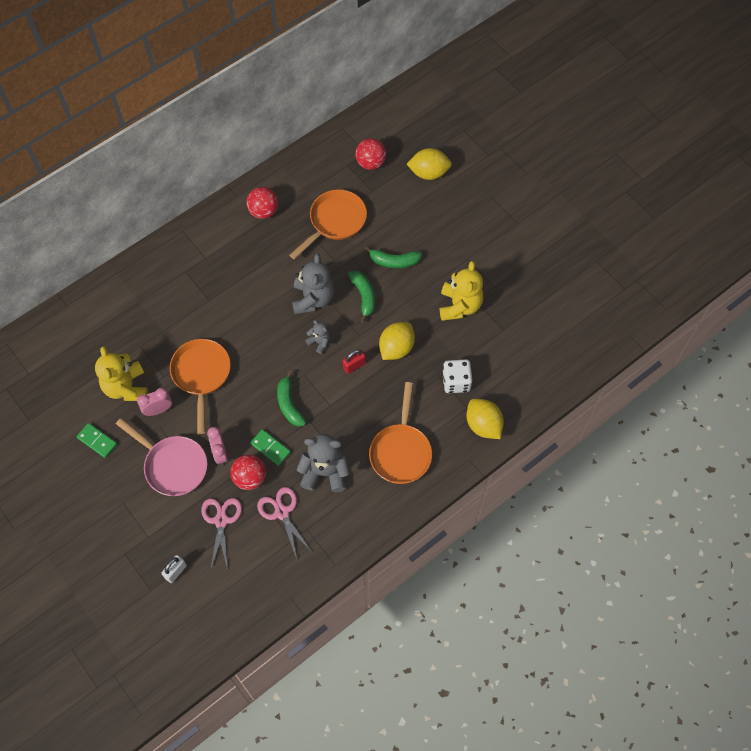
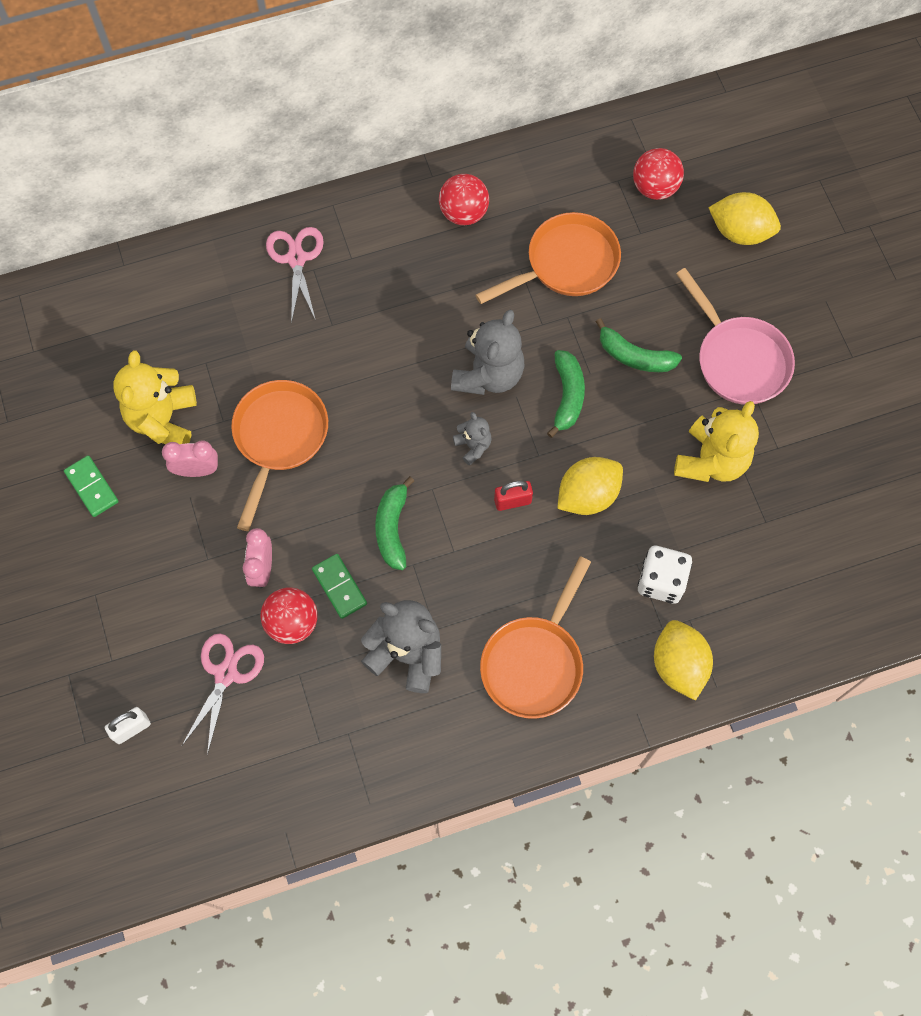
camera: 20 degrees right, 5 degrees up
pink pan [116,418,207,496] -> pink pan moved to [676,268,795,405]
pink scissors [257,487,312,559] -> pink scissors moved to [266,227,324,323]

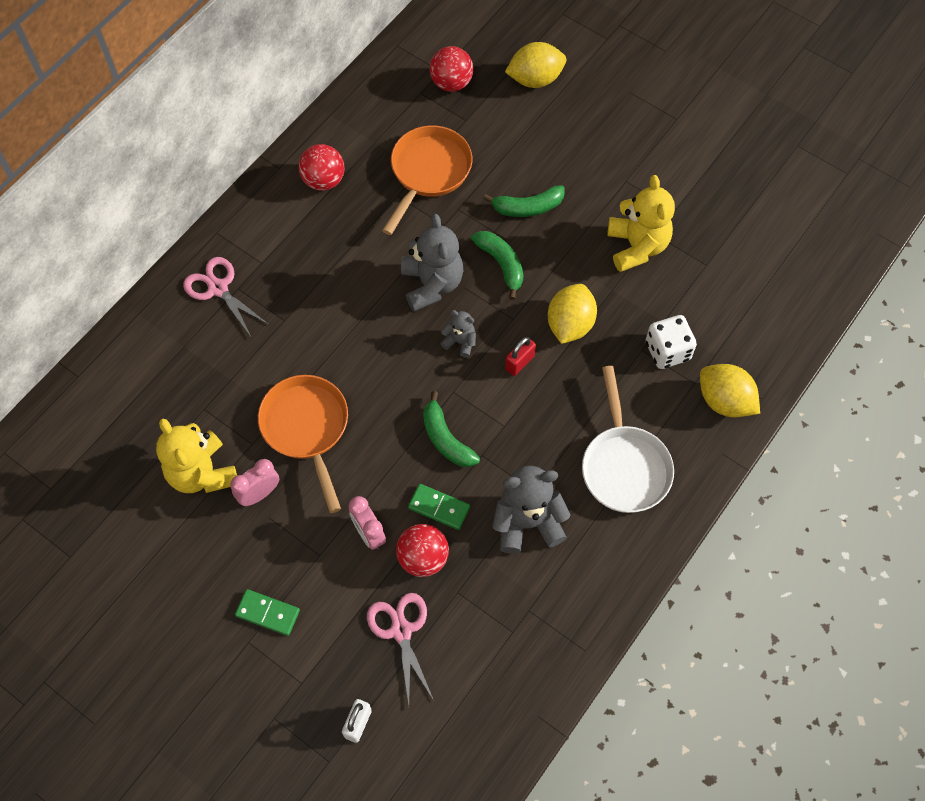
camera: 35 degrees left, 5 degrees down
green domino [64,455,119,517] -> green domino moved to [235,589,300,636]
orange pan [480,556,591,719] -> white pan [582,366,674,513]
pink pan [676,268,795,405] -> none

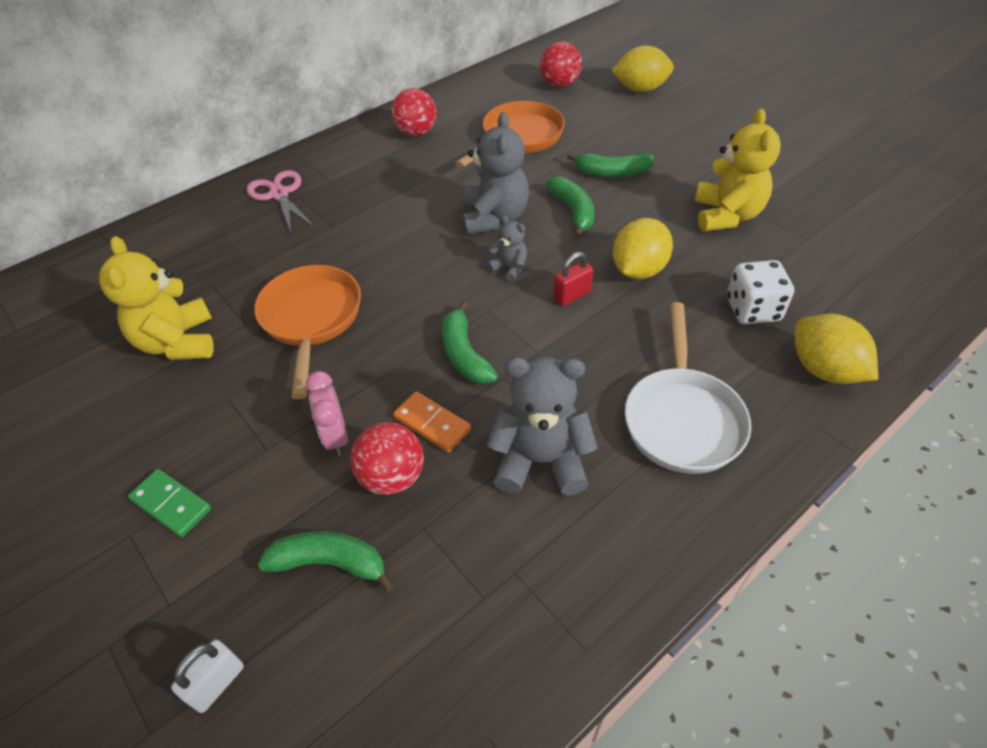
camera: 15 degrees right, 15 degrees down
pink clock [230,459,279,506] -> none
pink scissors [367,593,434,705] -> green banana [258,531,394,592]
green domino [408,484,470,530] -> orange domino [393,391,471,452]

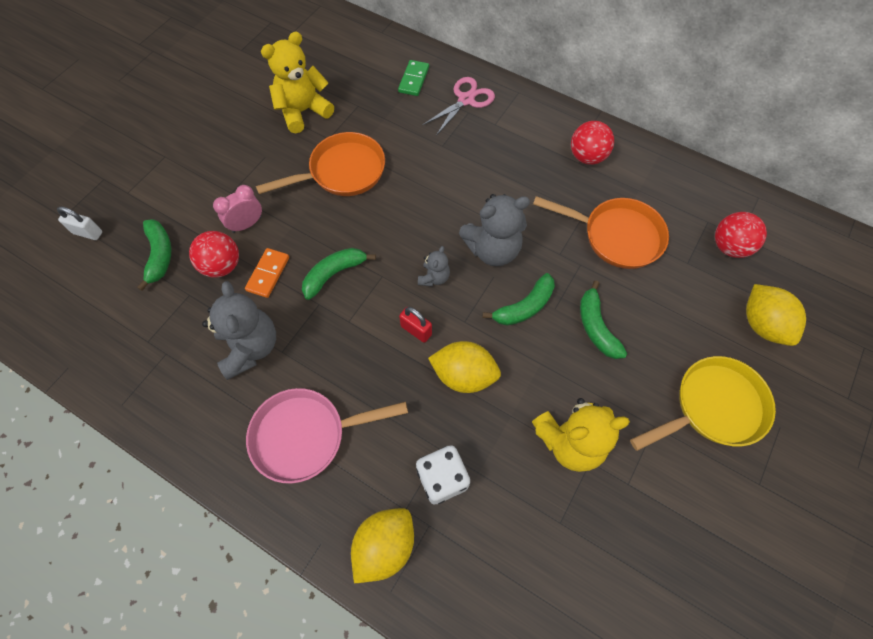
camera: 70 degrees right, 15 degrees up
green domino [128,469,211,537] -> green domino moved to [398,60,429,96]
white pan [625,302,751,474] -> pink pan [246,388,408,484]
none -> yellow pan [630,356,776,451]

